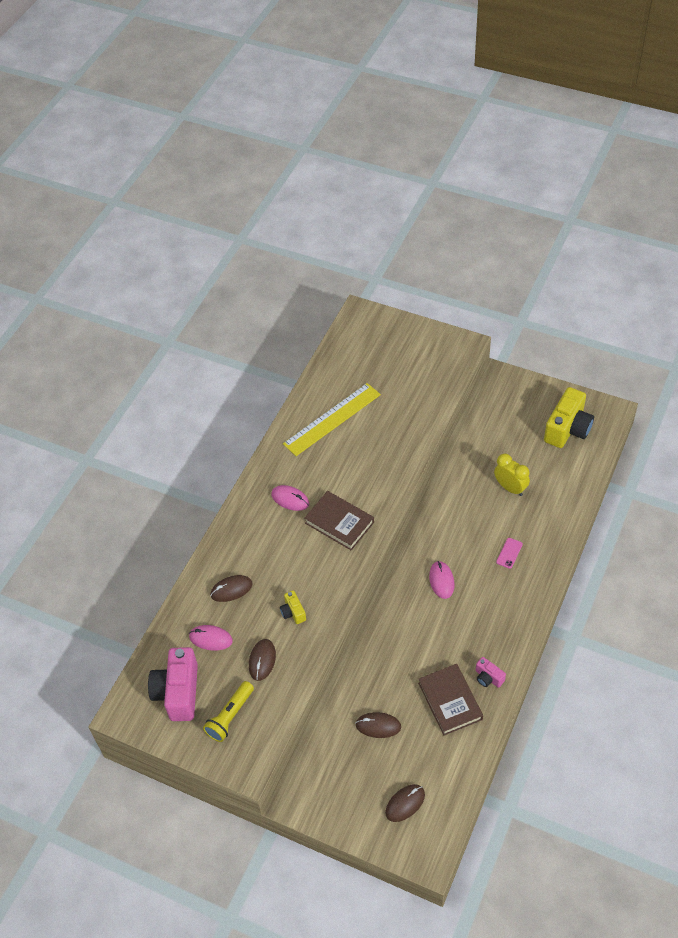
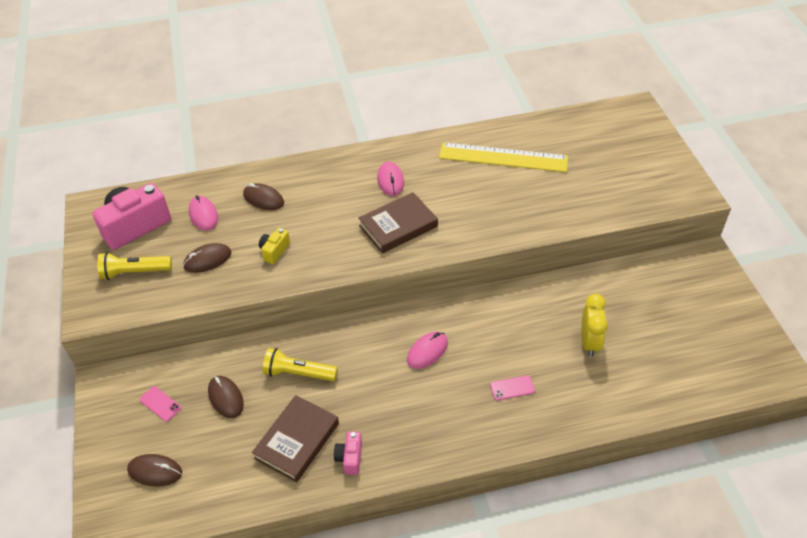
camera: 50 degrees right, 5 degrees down
brown book [304,491,374,551] -> brown book turned 60 degrees clockwise [358,192,438,253]
yellow camera [544,387,594,448] -> none
none -> pink phone [140,386,181,422]
none -> yellow flashlight [263,348,338,381]

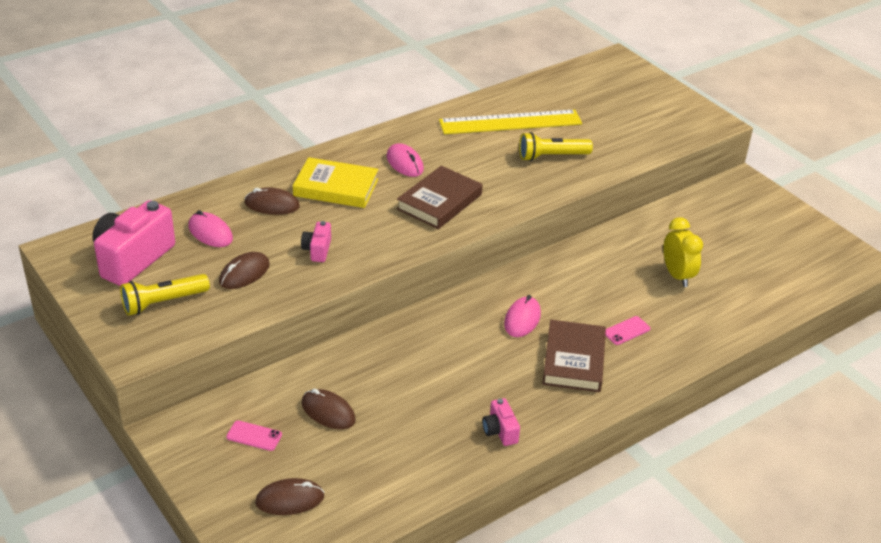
camera: 25 degrees left, 10 degrees down
brown book [252,395,339,482] -> brown book moved to [542,320,606,392]
yellow camera [259,228,290,264] -> pink camera [301,221,331,262]
yellow flashlight [263,348,338,381] -> yellow flashlight moved to [519,132,593,161]
none -> yellow book [293,157,378,208]

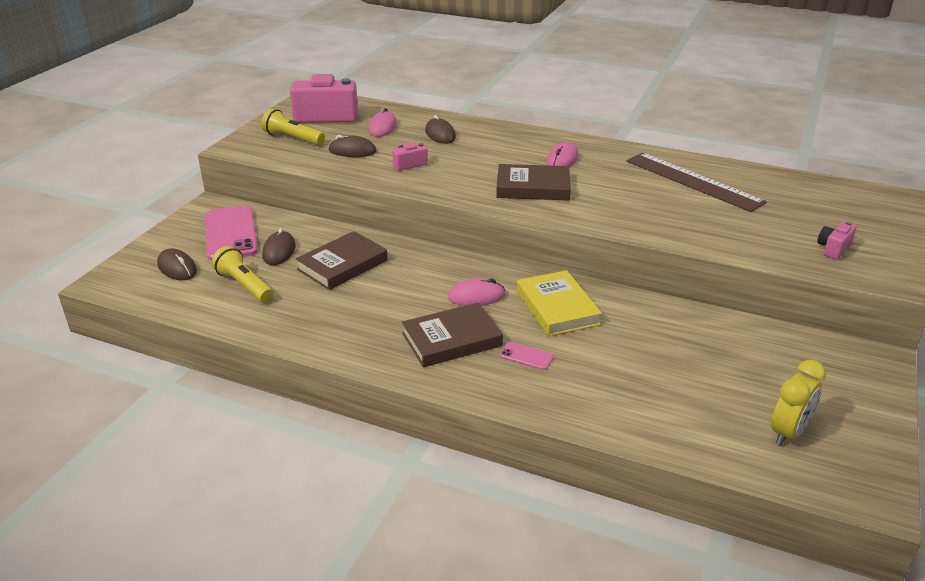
camera: 60 degrees right, 5 degrees down
pink phone [226,421,282,451] -> pink phone [205,206,258,261], size x2.29
yellow book [293,157,378,208] -> yellow book moved to [517,270,602,336]
yellow ruler [439,110,582,134] -> brown ruler [627,153,767,212]
pink camera [482,398,520,446] -> pink camera moved to [817,221,857,260]
yellow flashlight [519,132,593,161] -> yellow flashlight moved to [212,246,274,303]
yellow clock [663,217,703,287] -> yellow clock moved to [771,360,826,446]
none -> brown book [296,231,388,290]

